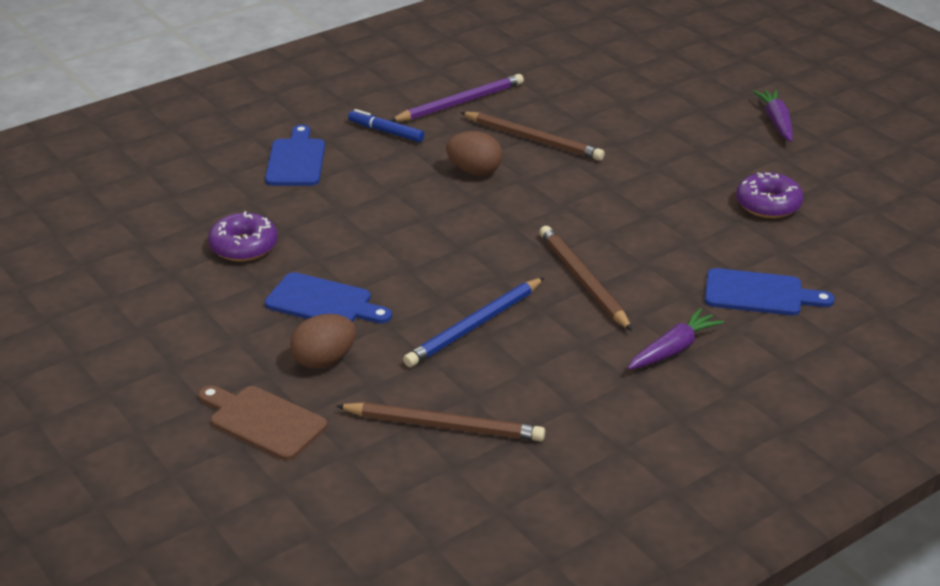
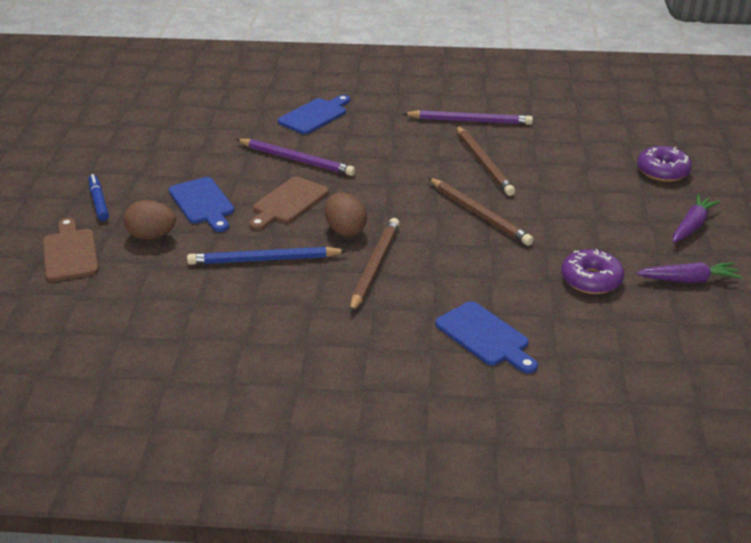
camera: 40 degrees right, 0 degrees up
purple donut [208,211,278,261] -> purple donut moved to [637,146,692,182]
brown pencil [336,402,545,441] -> brown pencil moved to [429,178,534,246]
blue marker [348,109,424,142] -> blue marker moved to [88,174,109,221]
brown egg [446,131,502,176] -> brown egg moved to [325,193,367,236]
purple carrot [628,308,724,370] -> purple carrot moved to [636,262,742,283]
none -> purple pencil [236,139,356,176]
none -> brown cutting board [249,177,329,230]

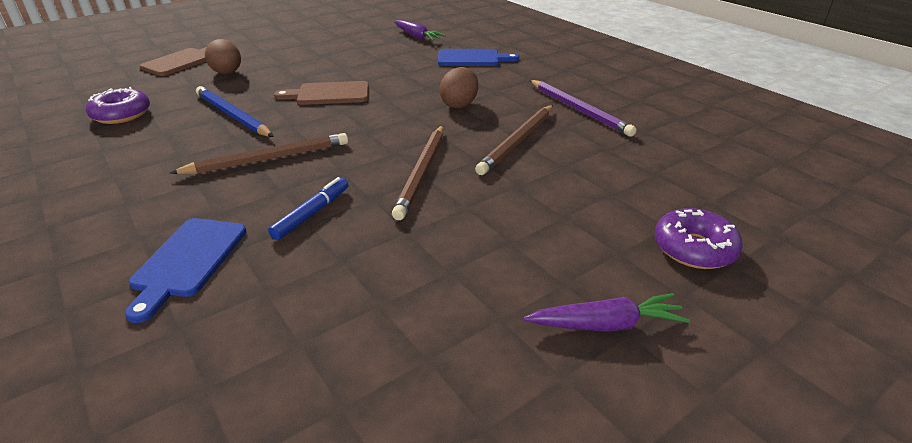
camera: 50 degrees right, 0 degrees up
blue marker [88,174,109,221] -> blue marker moved to [268,177,349,240]
blue cutting board [169,177,234,232] -> none
purple pencil [236,139,356,176] -> none
brown egg [325,193,367,236] -> brown egg moved to [439,67,478,108]
purple donut [561,249,624,294] -> purple donut moved to [86,87,150,124]
purple carrot [636,262,742,283] -> purple carrot moved to [394,20,446,40]

